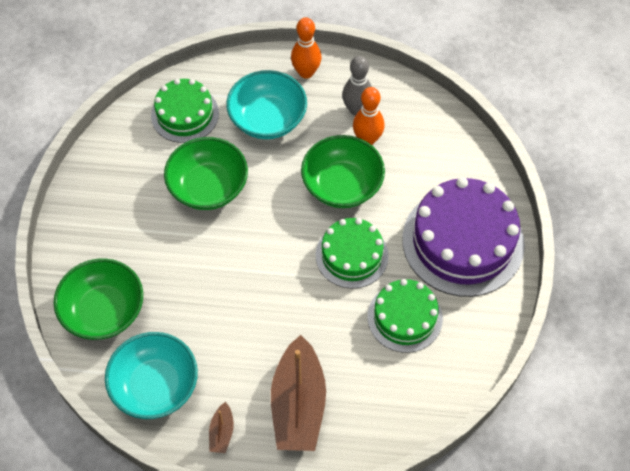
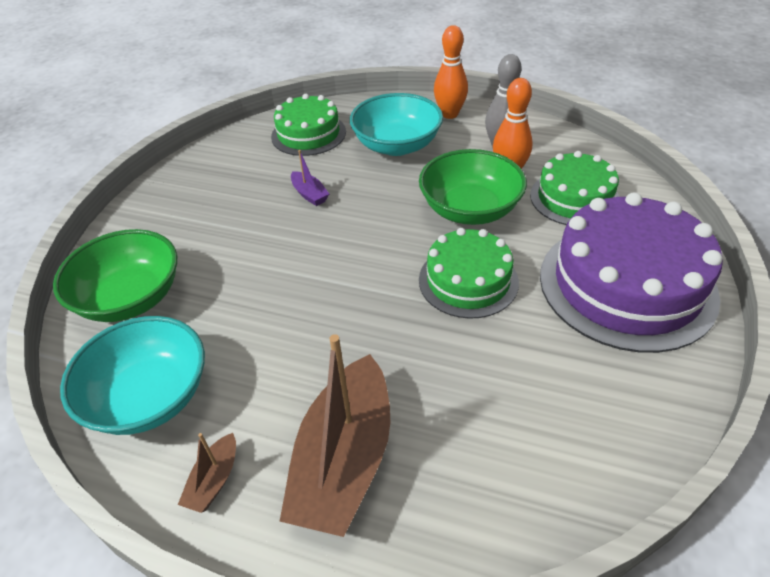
camera: 15 degrees right, 15 degrees down
green bowl [164,137,248,210] -> purple boat [291,150,329,206]
green cake [367,279,443,353] -> green cake moved to [530,151,619,225]

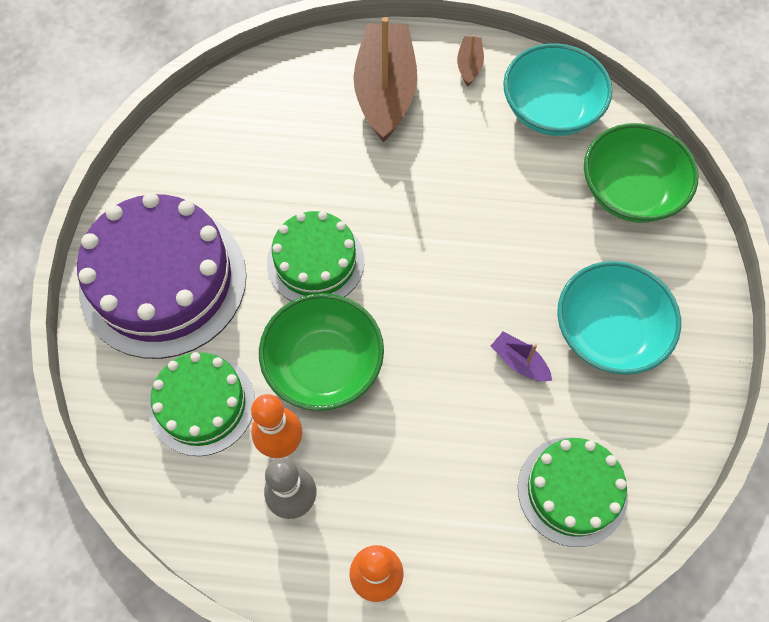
camera: 165 degrees right, 20 degrees up
turquoise bowl [350,93,443,156] -> turquoise bowl moved to [557,261,681,375]

